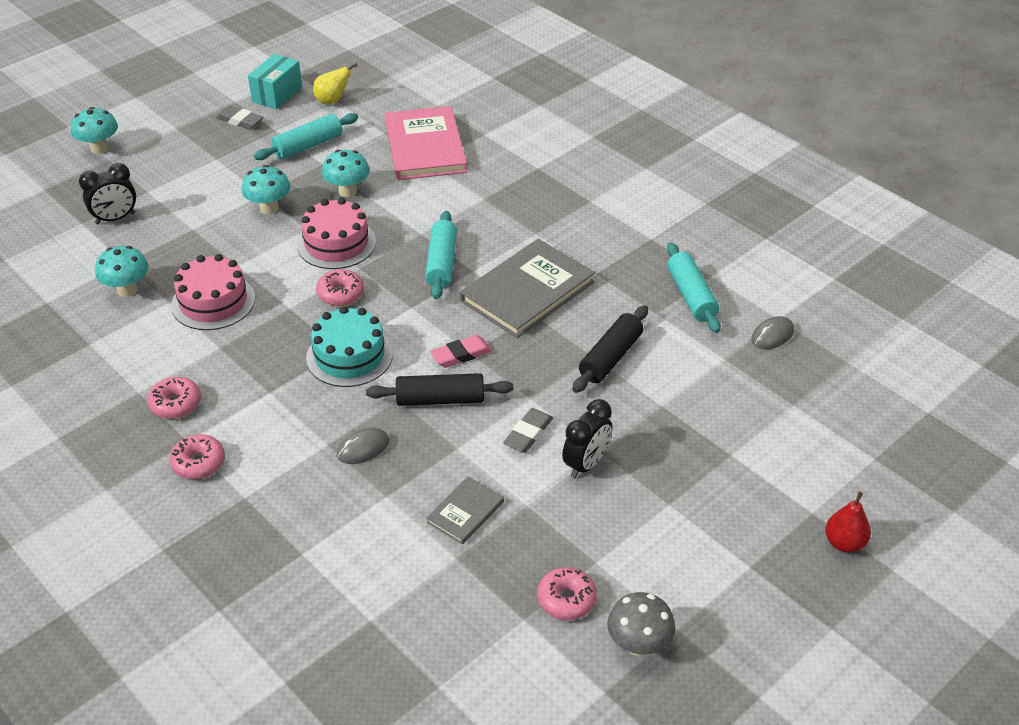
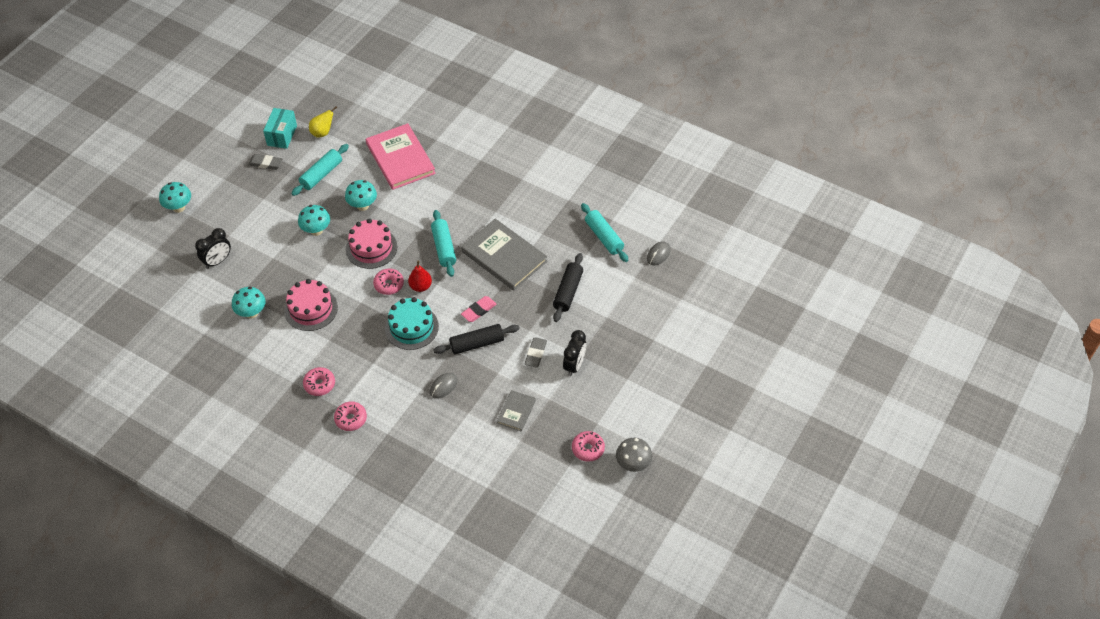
camera: 15 degrees left, 10 degrees up
grey book [460,239,595,338] -> grey book turned 75 degrees counterclockwise [461,219,547,290]
red pear [825,492,871,553] -> red pear moved to [408,261,432,292]

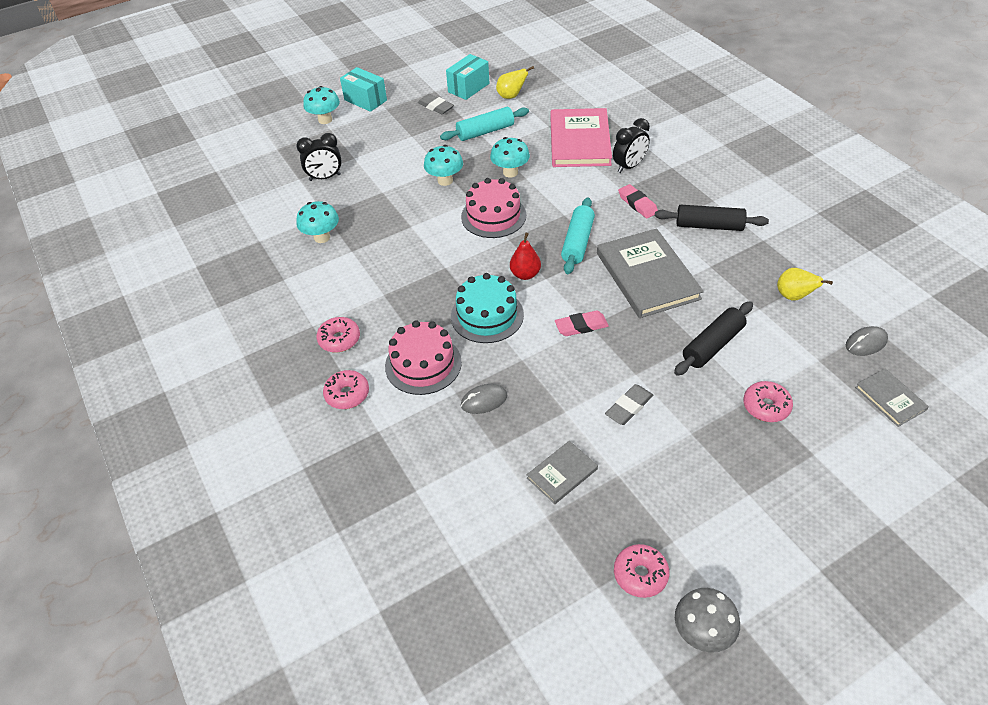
camera: 30 degrees right, 5 degrees down
pink cake [284,279,338,331] -> pink cake moved to [385,321,462,395]
pink donut [373,268,404,295] -> pink donut moved to [743,381,793,422]
black rolling pin [433,324,520,354] -> black rolling pin moved to [655,205,769,231]
black clock [563,330,586,376] -> black clock moved to [613,118,650,173]
turquoise rolling pin [581,203,628,262] -> yellow pear [777,268,833,301]
none -> turquoise box [340,67,387,112]
none -> pink eraser [618,184,658,218]
none -> grey book [855,369,929,427]

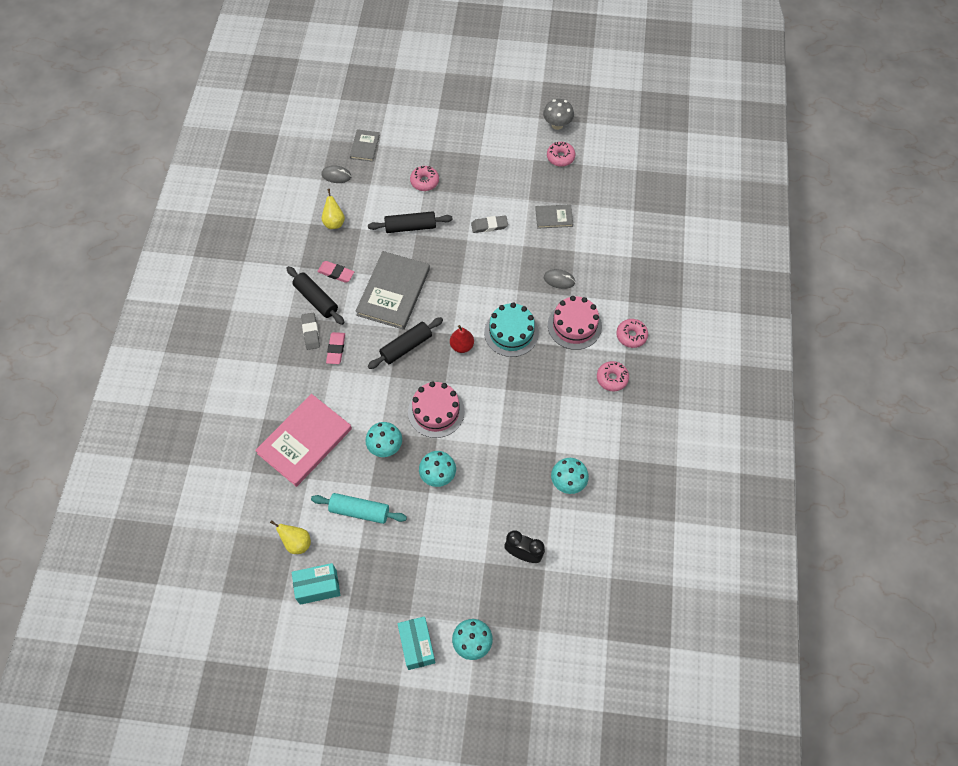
camera: 145 degrees left, 15 degrees up
grey eraser [418,94,454,114] -> grey eraser moved to [301,313,320,350]
pink eraser [555,311,609,336] -> pink eraser moved to [317,261,354,283]
turquoise rolling pin [561,197,595,274] -> black rolling pin [368,317,443,369]
black clock [613,118,650,173] -> none

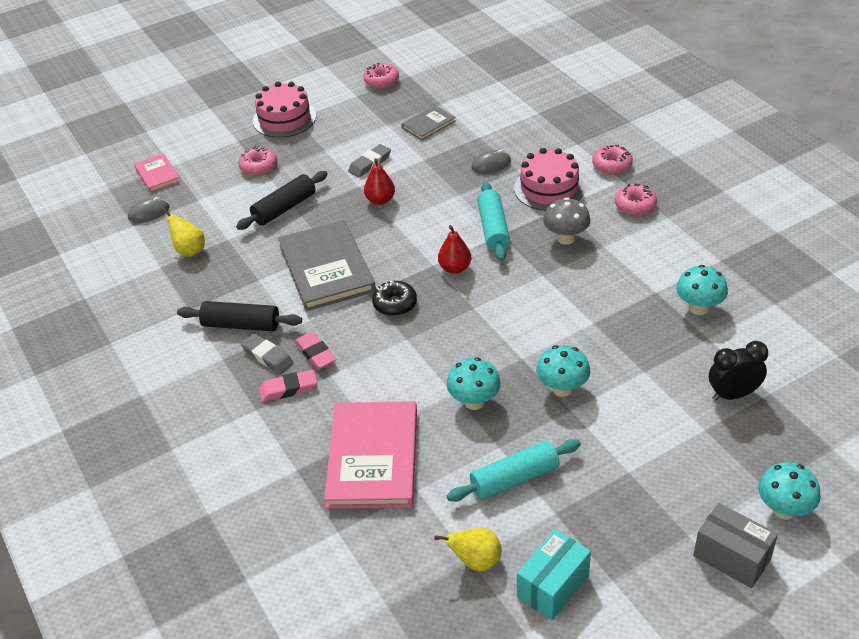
camera: 35 degrees left, 20 degrees down
pink eraser [317,261,354,283] -> pink eraser moved to [259,370,317,402]
grey book [350,129,380,162] -> pink book [134,153,180,192]
black rolling pin [368,317,443,369] -> black donut [372,281,417,316]
turquoise box [398,616,435,670] -> grey box [693,503,778,588]
pink cake [408,381,465,438] -> pink cake moved to [253,82,316,138]
turquoise cake [484,302,539,357] -> turquoise rolling pin [477,182,510,261]
grey mushroom [543,99,574,130] -> grey mushroom moved to [543,197,591,245]
none -> red pear [364,158,395,205]

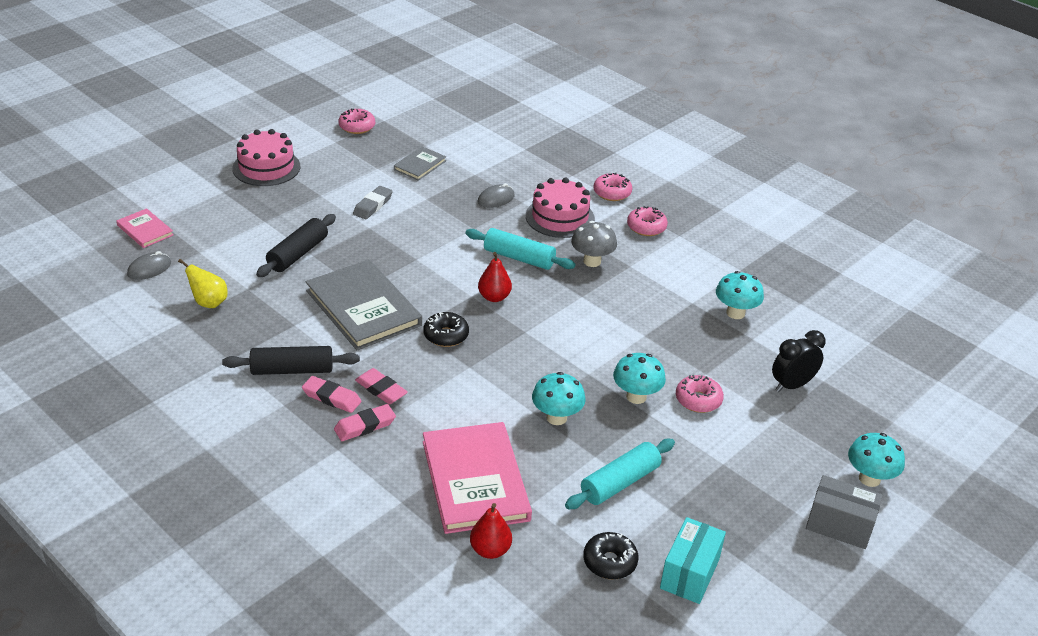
camera: 20 degrees left, 5 degrees down
pink donut [238,146,277,176] -> pink donut moved to [676,375,724,413]
grey eraser [241,334,294,374] -> pink eraser [302,376,362,413]
red pear [364,158,395,205] -> red pear moved to [470,503,512,559]
yellow pear [434,528,502,571] -> black donut [583,532,639,580]
turquoise rolling pin [477,182,510,261] -> turquoise rolling pin turned 45 degrees counterclockwise [465,228,576,270]

